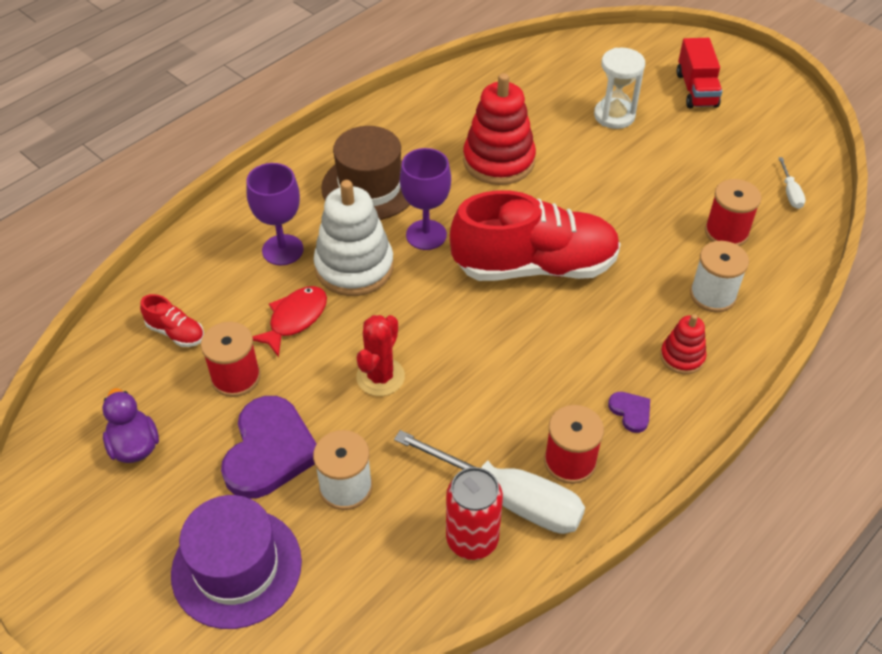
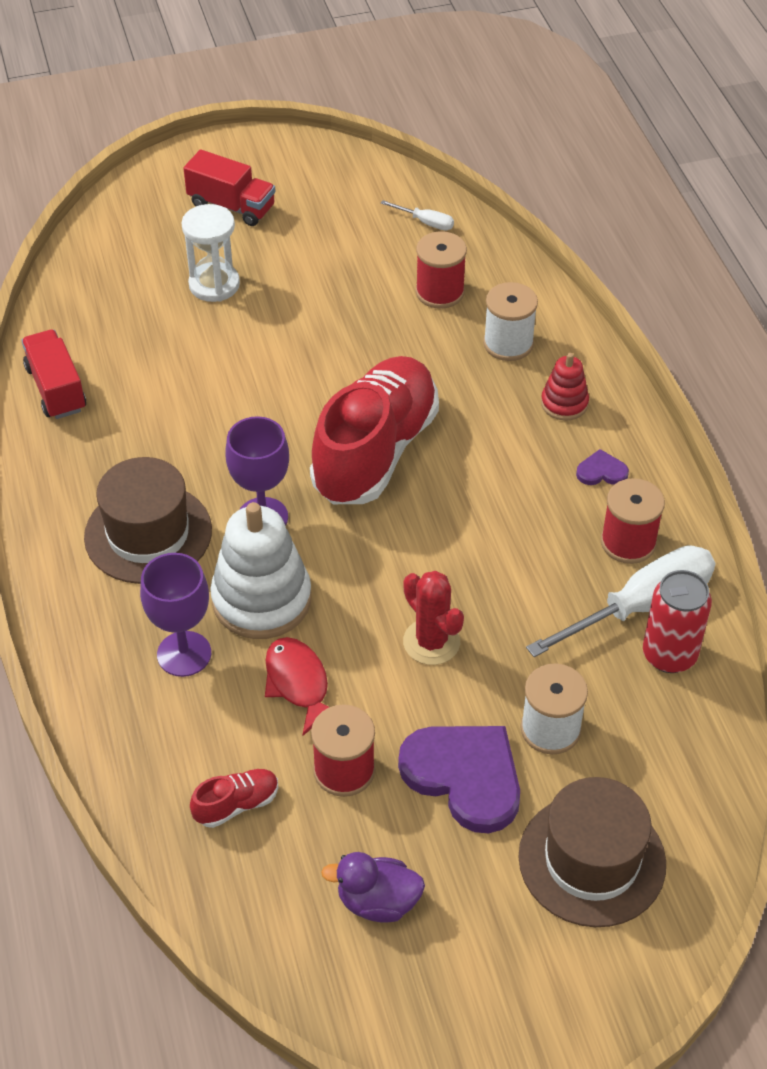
camera: 60 degrees left, 0 degrees up
purple hat [171,495,302,629] -> brown hat [518,777,666,927]
red stacking toy [463,73,536,185] -> none
none -> red truck [21,330,86,419]

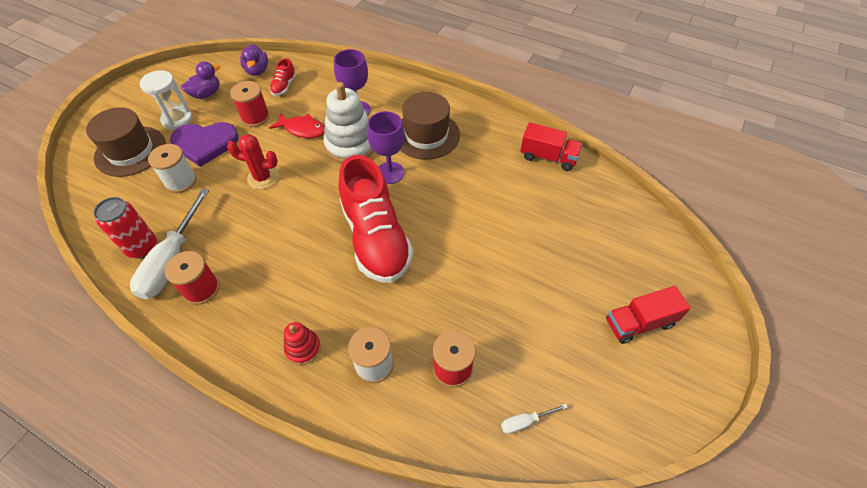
camera: 135 degrees right, 5 degrees up
white hourglass [181,204,240,302] -> white hourglass moved to [140,70,192,130]
purple heart [576,449,629,485] -> none
none -> purple duck [240,44,268,76]

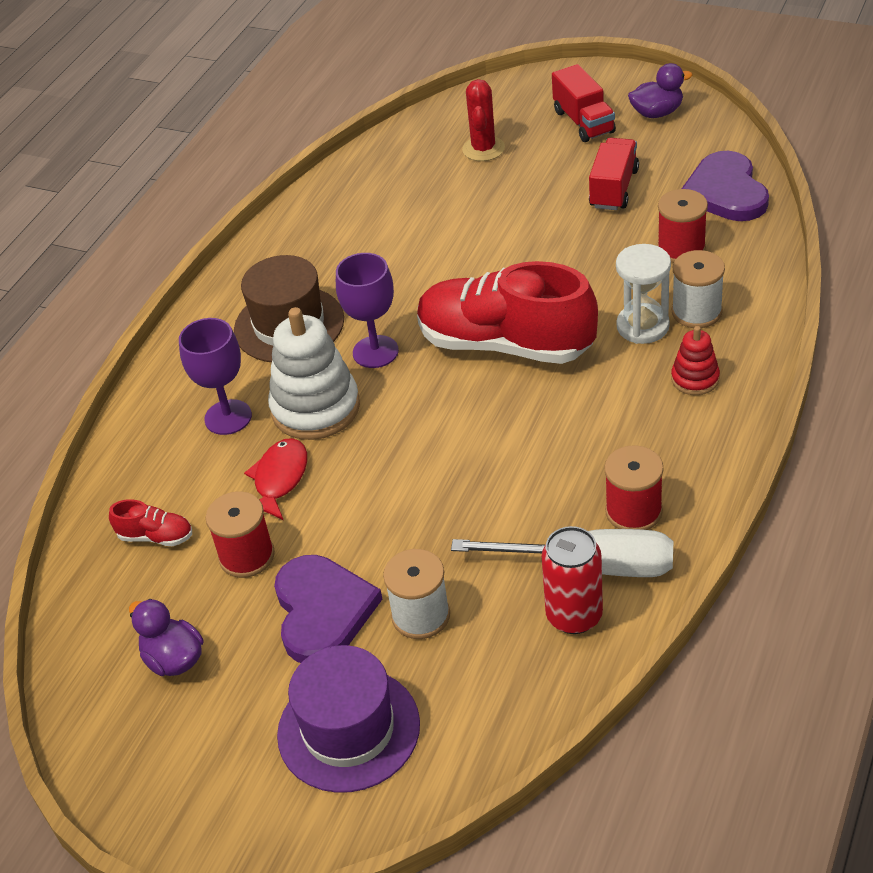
camera: 90 degrees left, 10 degrees down
brown hat [86,107,166,177] -> purple hat [277,645,420,793]
white hourglass [140,70,192,130] -> white hourglass moved to [616,244,671,344]
red cactus [227,134,278,189] -> red cactus moved to [462,79,505,161]
purple duck [240,44,268,76] -> purple duck moved to [628,63,693,118]
red shoe [338,155,413,283] -> red shoe turned 135 degrees counterclockwise [417,261,598,364]
white screwdriver [501,403,568,434] -> purple heart [682,151,769,221]
red truck [520,122,583,171] -> red truck moved to [589,138,639,210]

